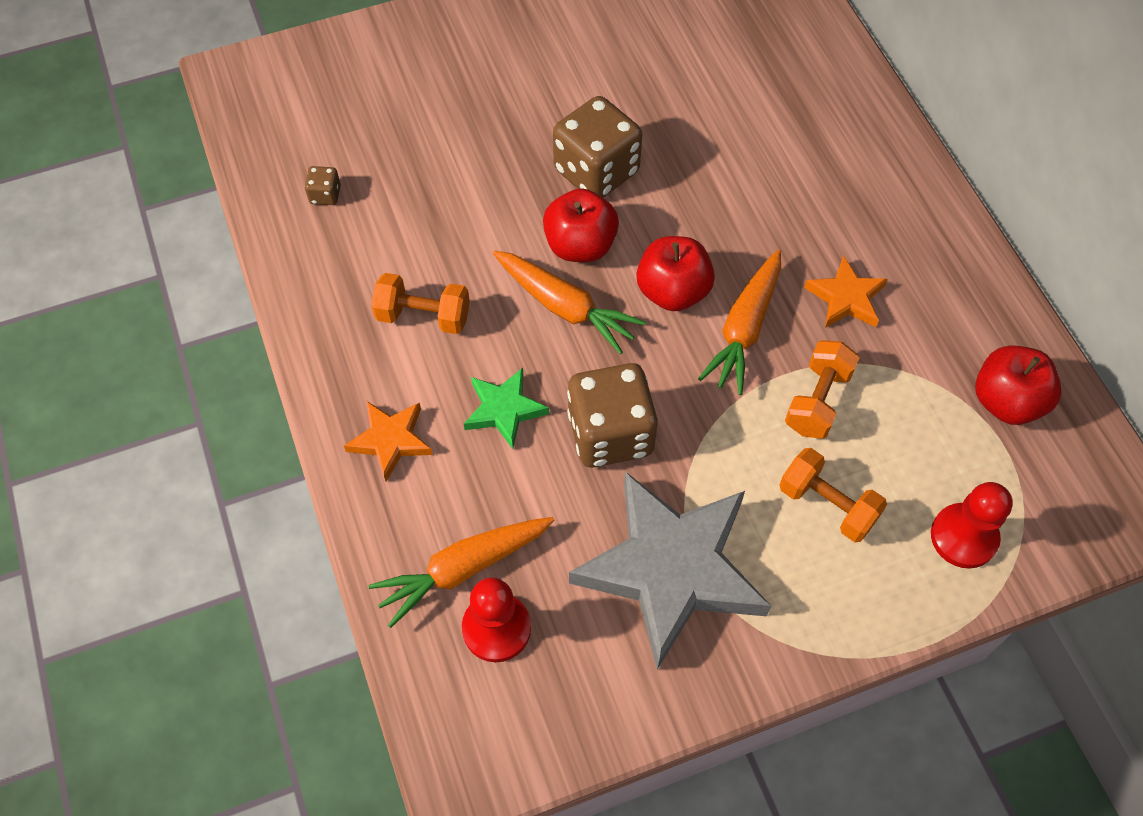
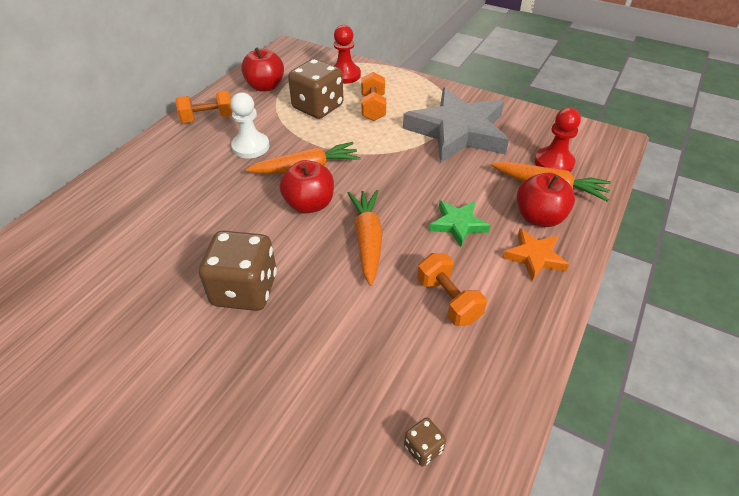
camera: 130 degrees left, 15 degrees down
red apple [543,188,619,262] -> red apple moved to [517,173,575,227]
brown dice [567,363,658,468] -> brown dice moved to [288,59,343,119]
orange dumbbell [785,340,860,439] -> orange dumbbell moved to [175,91,233,123]
orange star [804,255,888,328] -> white pawn [230,92,270,158]

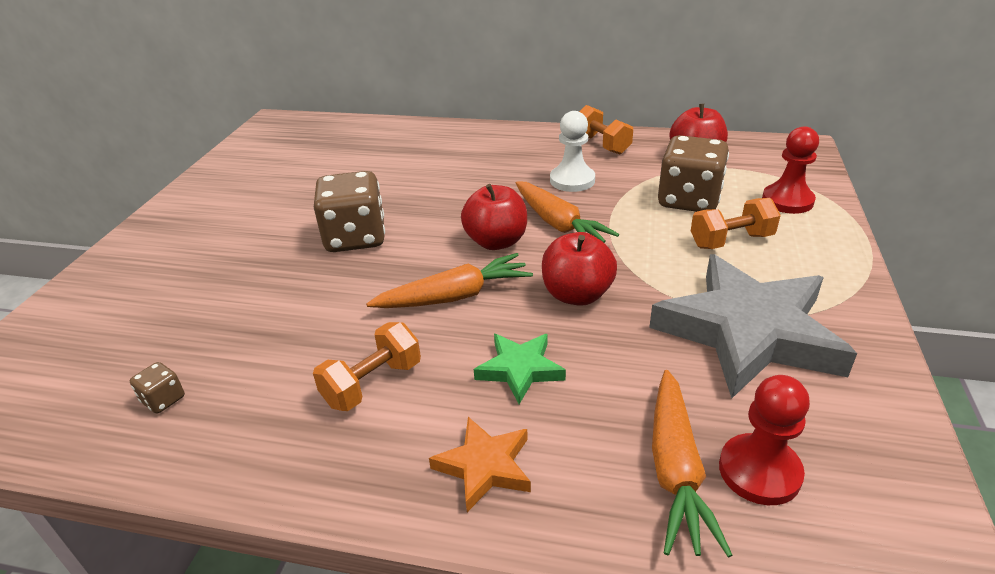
camera: 75 degrees right, 10 degrees down
red apple [517,173,575,227] -> red apple moved to [542,232,617,306]

